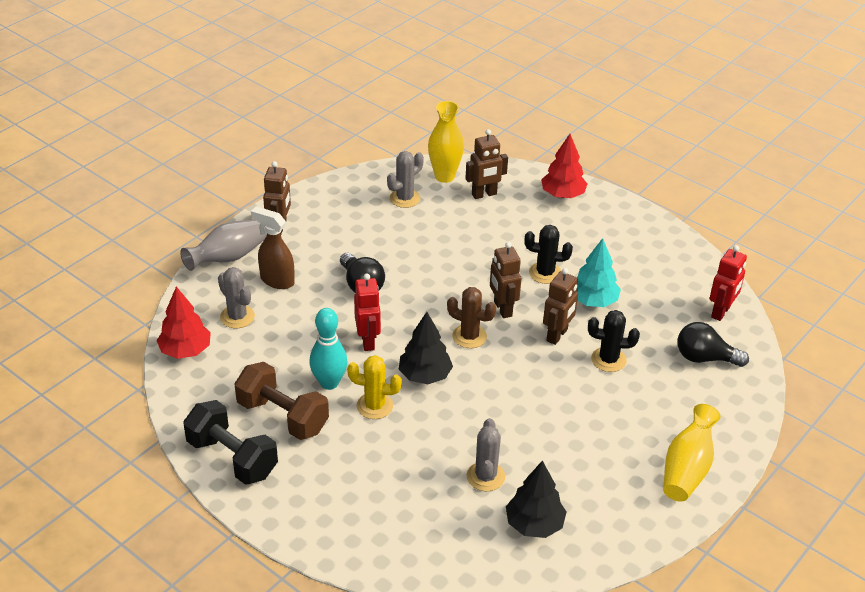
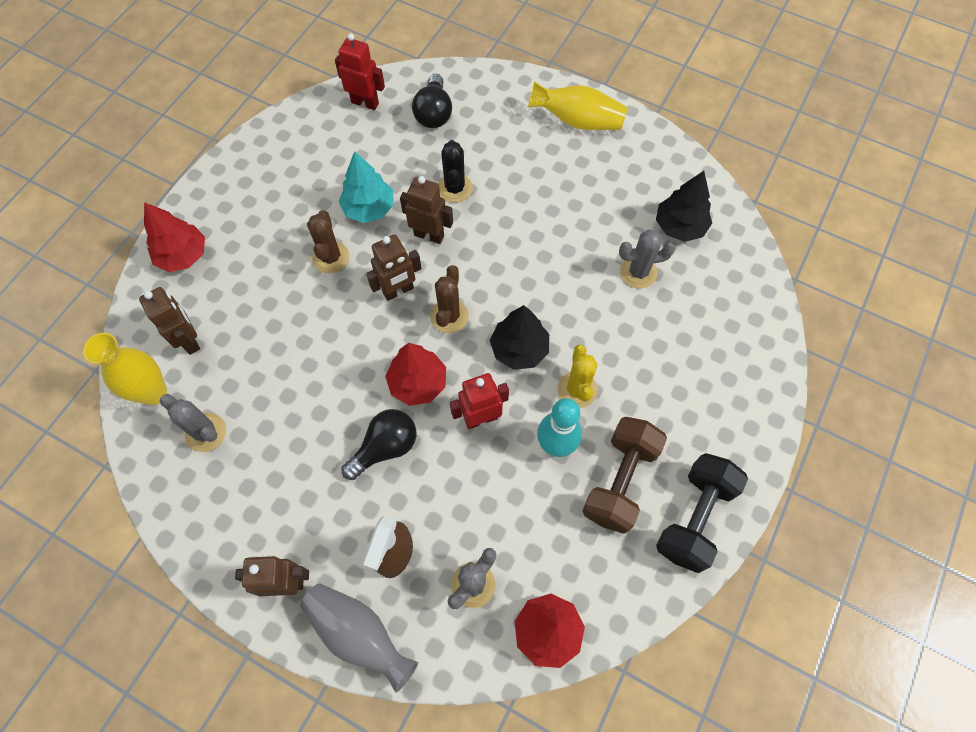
camera: 100 degrees left, 25 degrees up
black cactus [524,225,573,284] -> brown cactus [307,210,349,273]
none -> red tree [385,343,446,406]

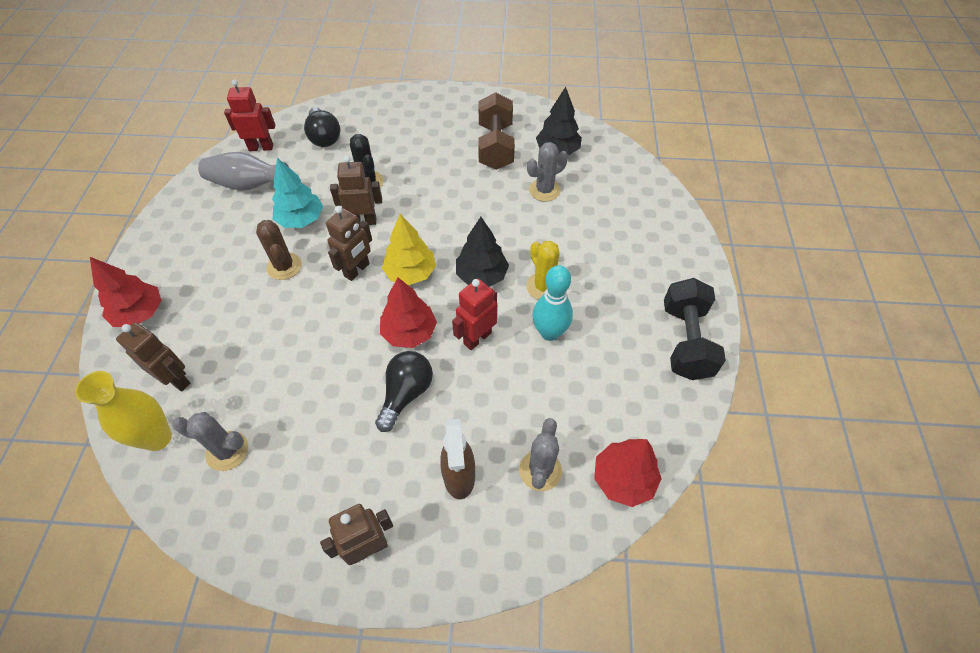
camera: 25 degrees left, 10 degrees down
grey vase [300,583,418,693] -> grey vase moved to [198,152,289,191]
brown cactus [430,265,469,333] -> yellow tree [382,214,436,285]
yellow vase [528,81,627,130] -> none
brown dumbbell [582,417,667,534] -> brown dumbbell moved to [478,92,515,170]

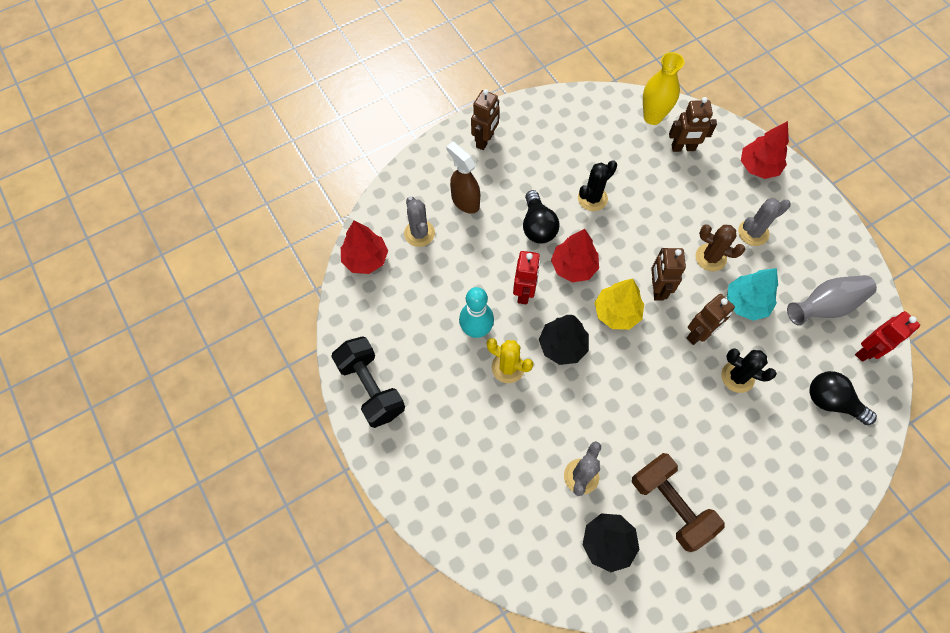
camera: 145 degrees right, 10 degrees up
grey cactus [172,412,248,471] -> grey cactus moved to [738,199,791,246]
none -> black cactus [578,160,617,211]

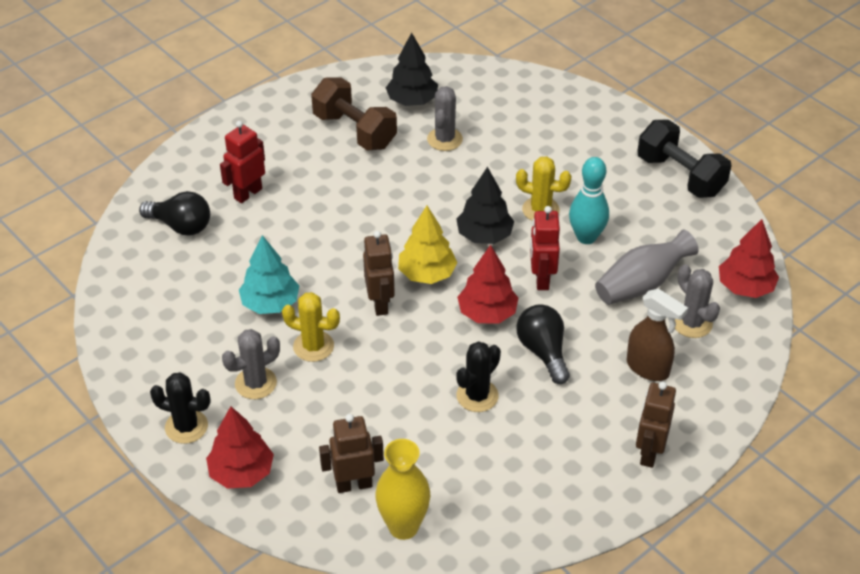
camera: 170 degrees right, 20 degrees down
brown robot [686,294,735,345] -> none
brown cactus [696,224,745,271] -> yellow cactus [282,292,340,362]
black cactus [721,348,777,393] -> black cactus moved to [150,372,211,444]
grey vase [787,275,877,326] -> grey vase moved to [595,230,699,305]
red robot [855,311,920,362] -> red robot moved to [220,121,265,203]

